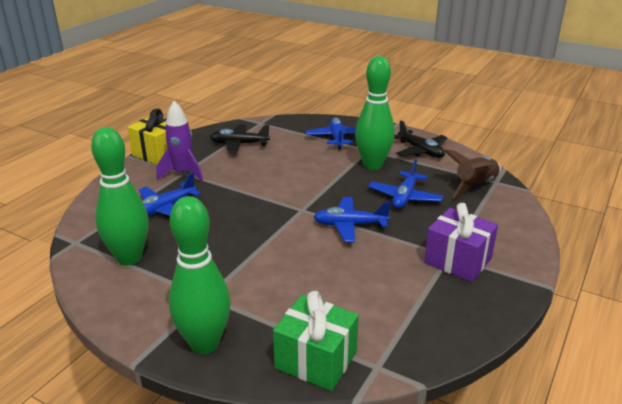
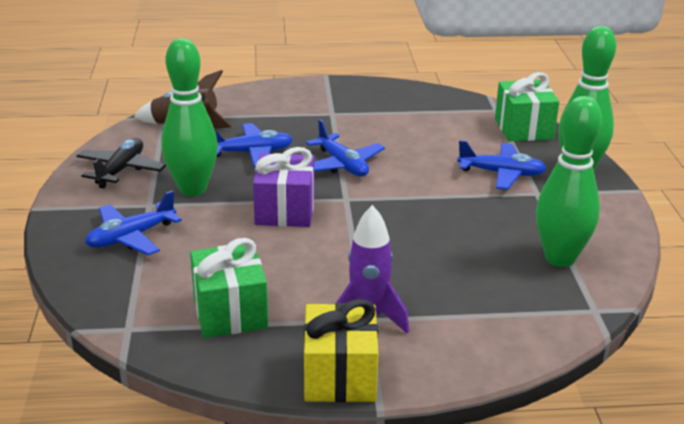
camera: 125 degrees left, 0 degrees up
blue plane [139,173,201,217] -> blue plane moved to [457,140,547,190]
black plane [210,124,270,154] -> green gift [190,238,268,338]
purple gift [424,203,498,282] -> purple gift moved to [253,147,314,227]

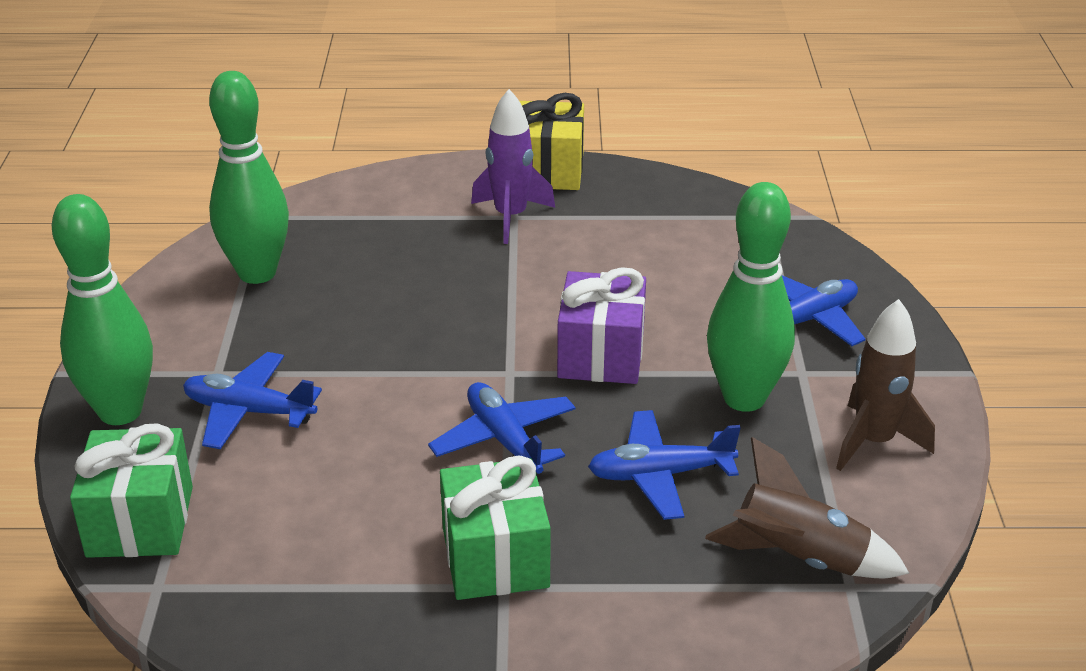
camera: 175 degrees left, 5 degrees up
black plane [77,138,166,189] -> brown rocket [836,299,935,471]
green gift [190,238,268,338] -> green gift moved to [440,456,551,600]

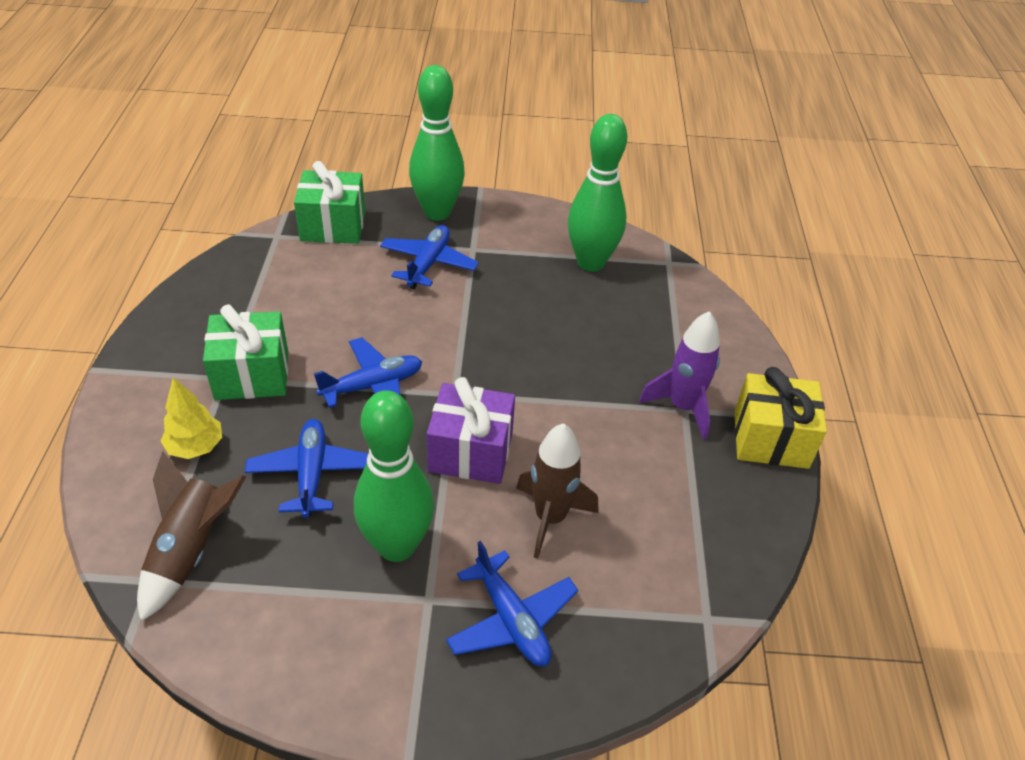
camera: 90 degrees right, 10 degrees up
brown rocket [836,299,935,471] -> brown rocket moved to [516,423,599,559]
none -> yellow tree [160,377,222,459]

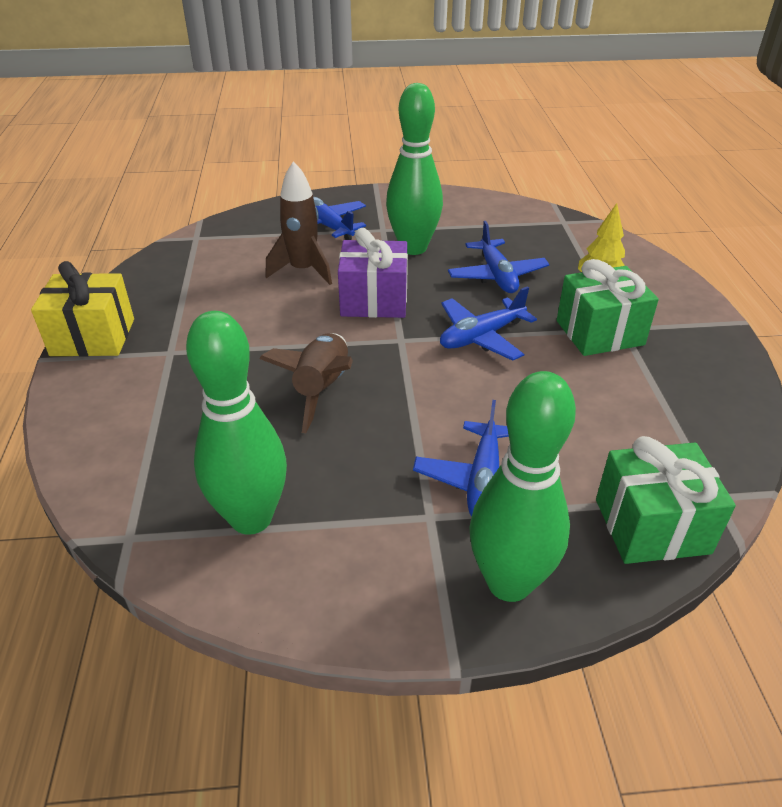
camera: 175 degrees right, 5 degrees down
brown rocket [137,451,246,622] -> brown rocket moved to [259,333,353,433]
purple rocket [639,311,720,440] -> none

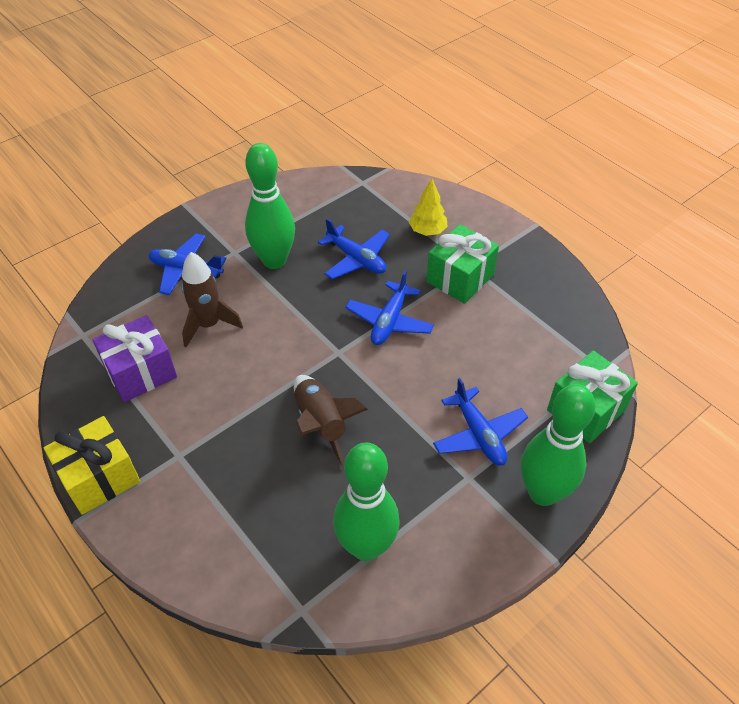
camera: 35 degrees left, 10 degrees up
purple gift [338,228,408,318] -> purple gift moved to [92,315,177,402]

